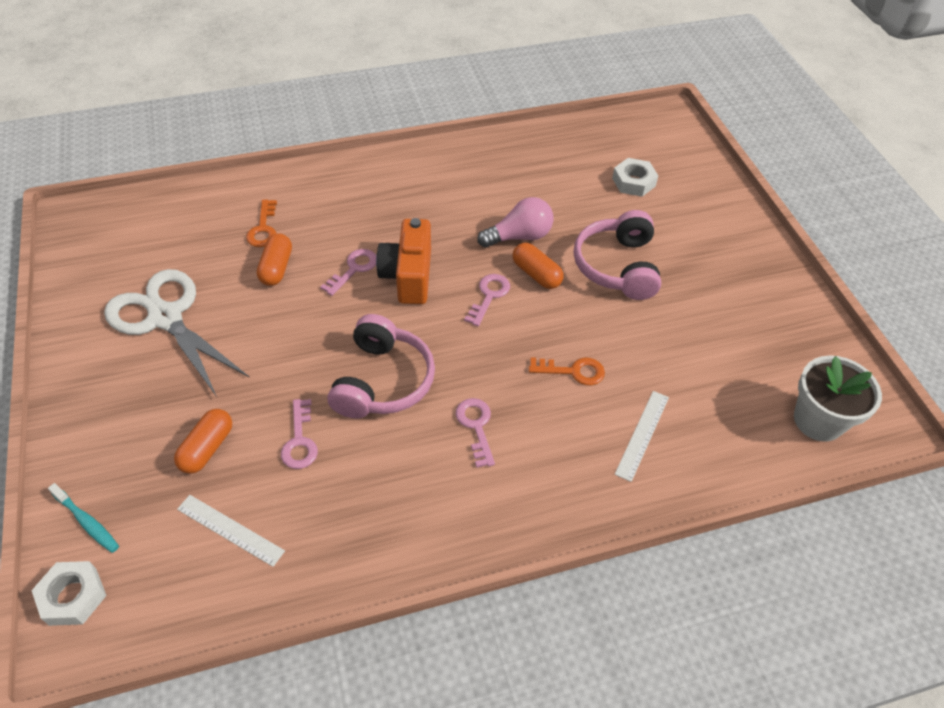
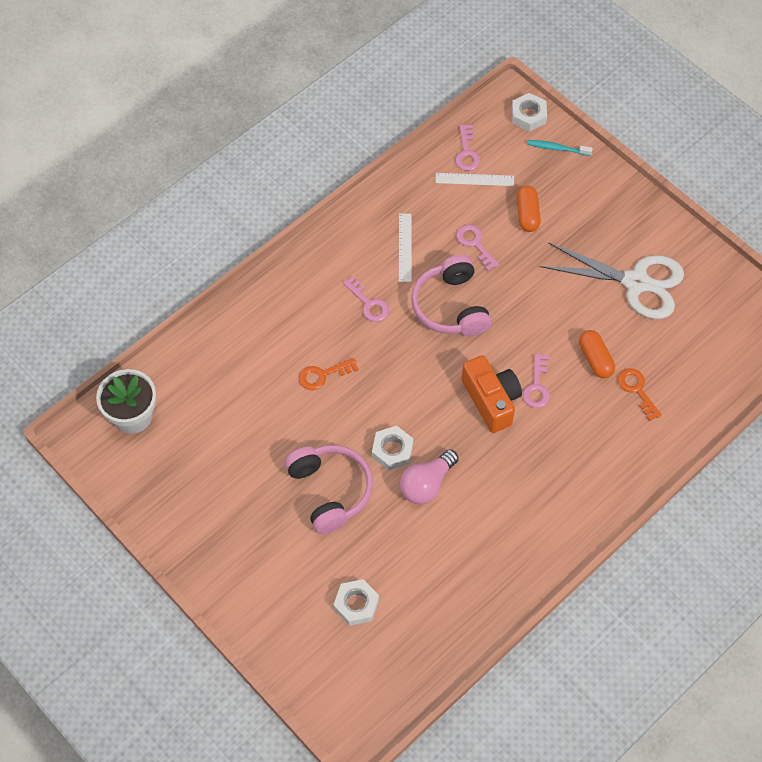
camera: 155 degrees right, 10 degrees up
pink key [464,274,510,326] -> pink key moved to [455,125,480,171]
orange capsule [513,243,563,289] -> white nut [372,426,413,470]
white ruler [615,391,669,482] -> white ruler moved to [399,214,412,282]

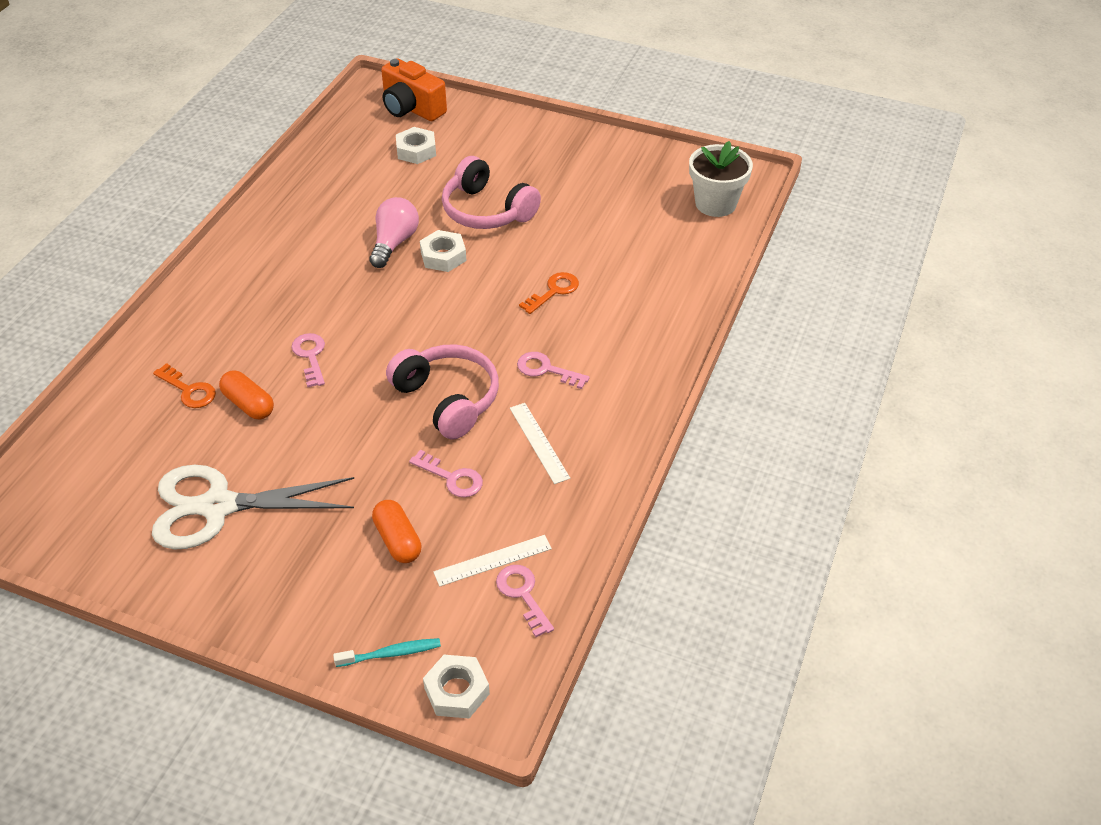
camera: 155 degrees right, 15 degrees down
orange camera [462,355,522,433] -> orange camera moved to [381,58,447,121]

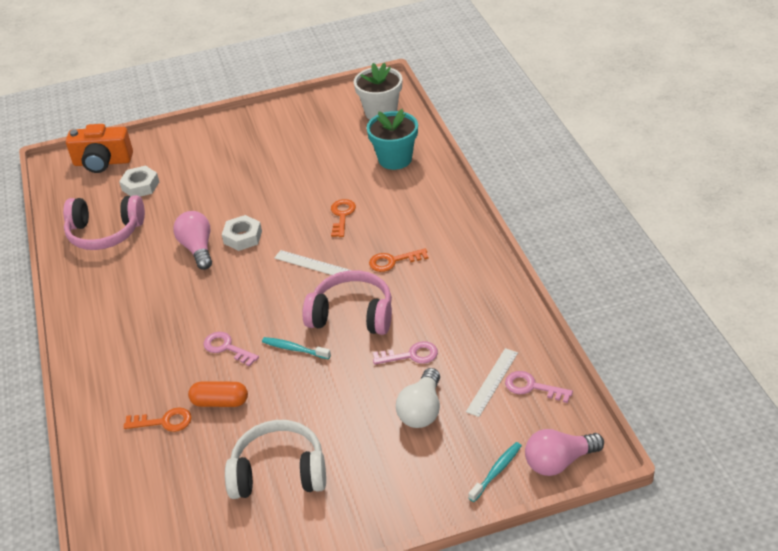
camera: 35 degrees left, 5 degrees down
white scissors [152,465,354,549] -> white headphones [225,420,326,499]
orange capsule [372,500,421,563] -> white light bulb [396,368,440,428]
white nut [423,655,490,718] -> pink light bulb [525,429,604,476]
pink headphones [442,156,541,229] -> pink headphones moved to [63,195,145,250]
white ruler [510,403,570,484] -> white ruler moved to [274,250,349,275]
pink key [517,352,590,389] -> orange key [369,248,429,272]
none -> turquoise toothbrush [262,337,331,359]
none -> turquoise flower pot [367,109,418,170]

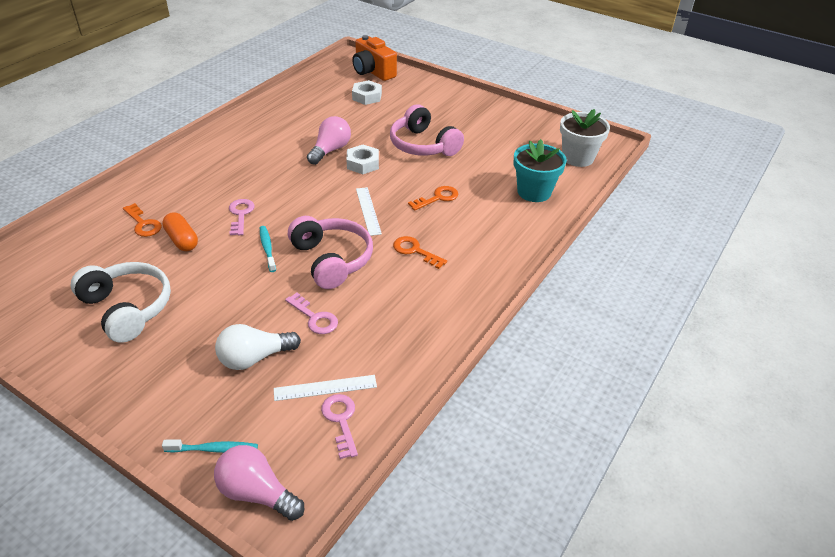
camera: 45 degrees right, 0 degrees up
pink headphones [63,195,145,250] -> pink headphones moved to [390,104,464,156]

